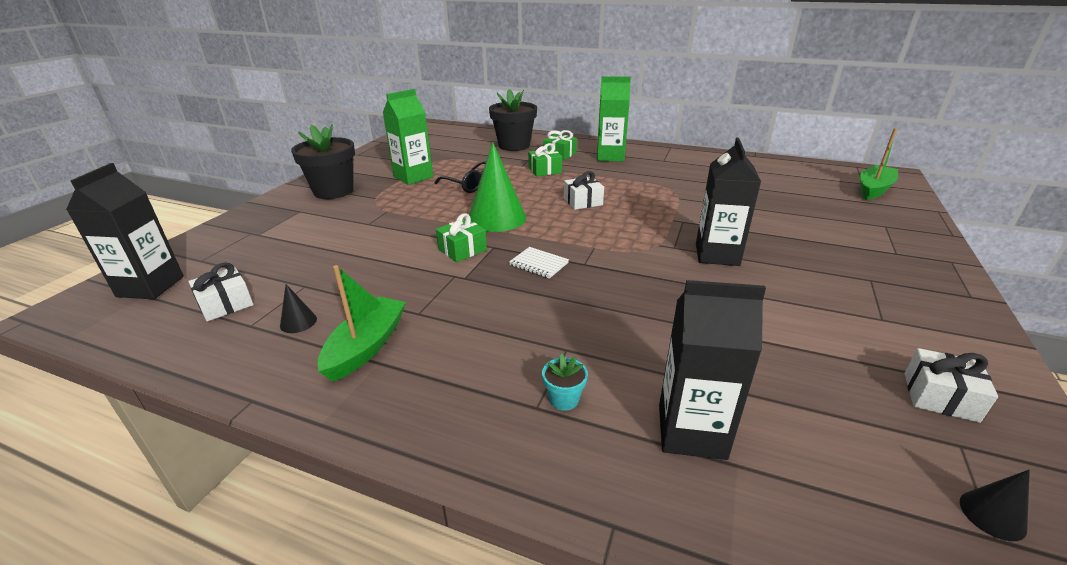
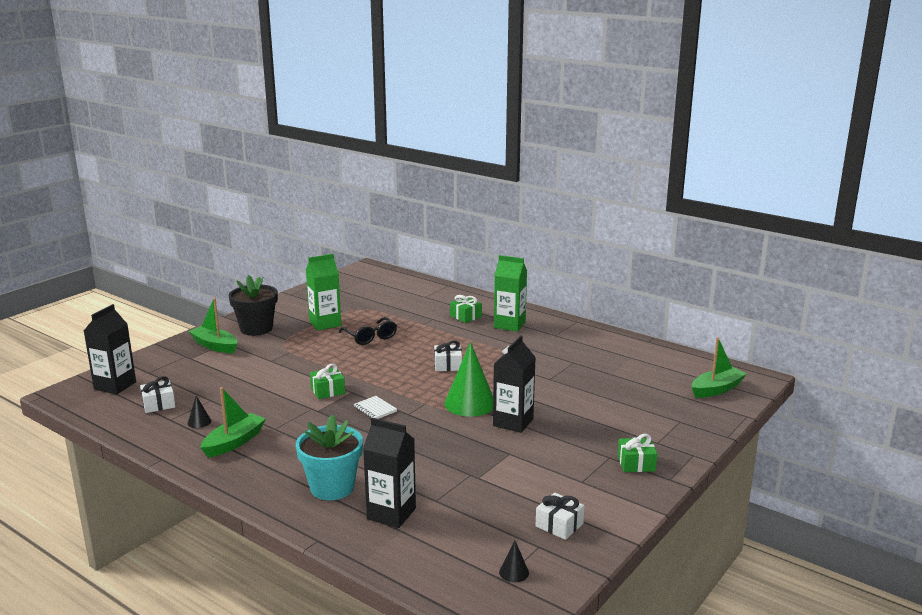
camera: 15 degrees right, 10 degrees down
green cone [469,142,526,232] -> green cone moved to [444,342,493,417]
black flower pot [489,89,537,151] -> none
green gift [528,143,562,176] -> green gift moved to [618,434,657,472]
turquoise flower pot [542,353,588,410] -> turquoise flower pot [296,415,363,500], size x2.41
none -> green boat [189,298,237,353]

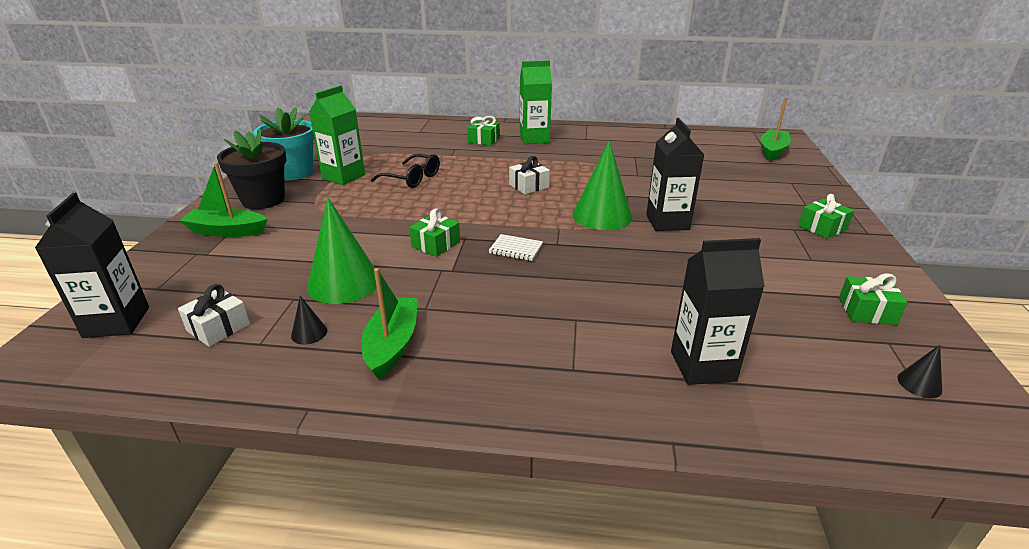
camera: 30 degrees left, 10 degrees up
turquoise flower pot [296,415,363,500] -> turquoise flower pot moved to [253,107,314,180]
white gift [536,493,584,540] -> green gift [839,273,908,325]
none -> green cone [307,197,377,304]

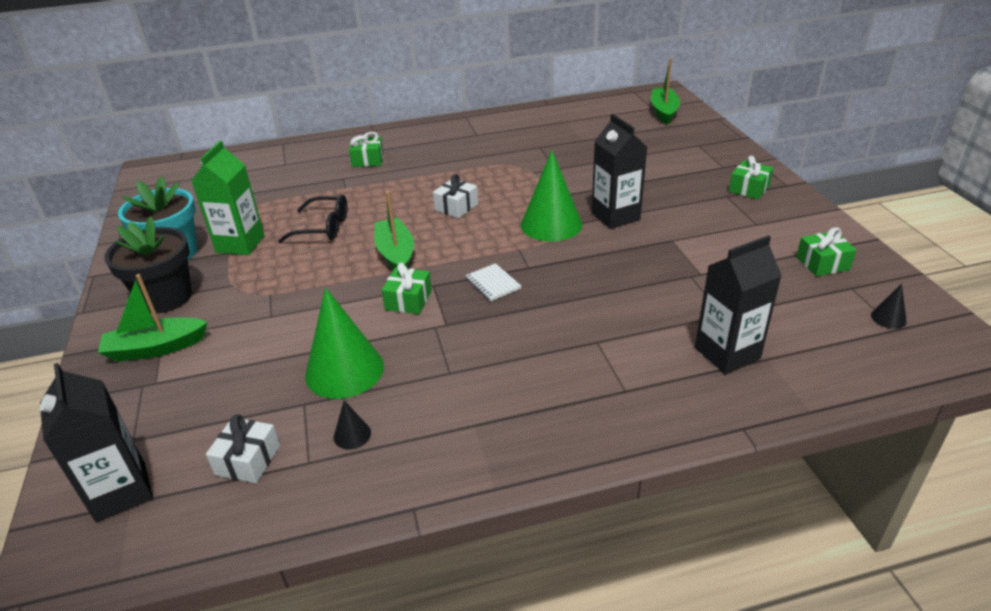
camera: 20 degrees left, 5 degrees up
green boat [361,268,418,379] -> green boat moved to [374,191,414,269]
white notebook [489,234,543,261] -> white notebook turned 60 degrees clockwise [465,263,521,301]
green carton [520,60,552,144] -> none

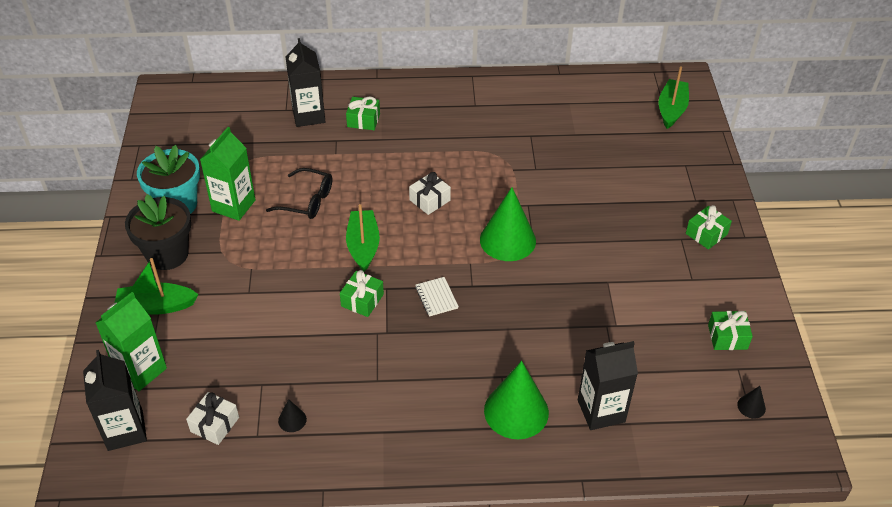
camera: 10 degrees right, 10 degrees up
green cone [305,288,384,399] -> green cone moved to [484,361,549,439]
black carton [592,114,647,229] -> black carton moved to [286,38,325,127]
none -> green carton [95,292,167,391]

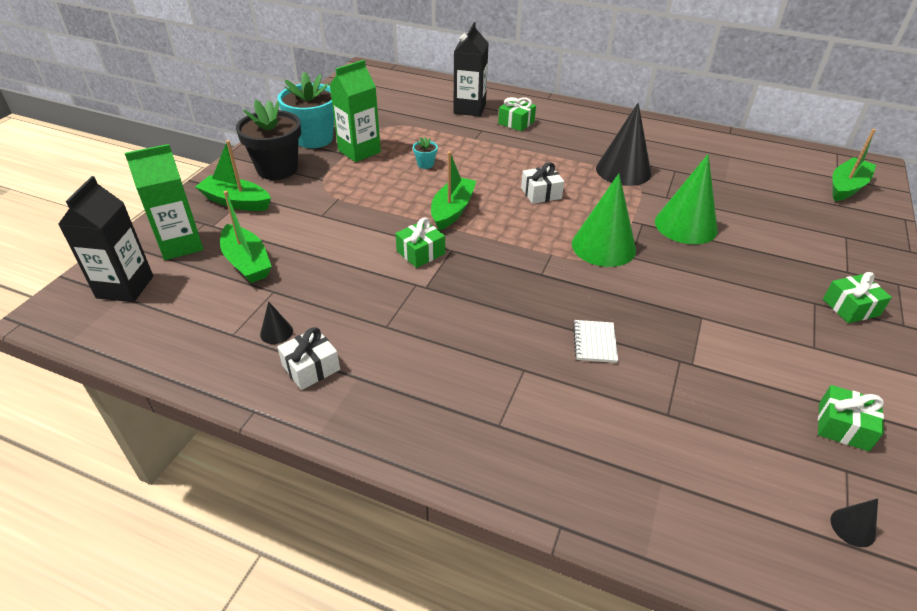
camera: 25 degrees right, 5 degrees down
white gift [186,392,239,445] -> white gift moved to [277,327,340,390]
black glasses [266,168,332,219] -> turquoise flower pot [413,137,438,169]
white notebook [415,277,459,317] -> white notebook moved to [573,320,618,363]
green cone [484,361,549,439] -> green cone moved to [655,154,718,245]
black carton [578,341,638,430] -> none
none -> green boat [220,191,272,283]
none -> black cone [596,103,651,186]

